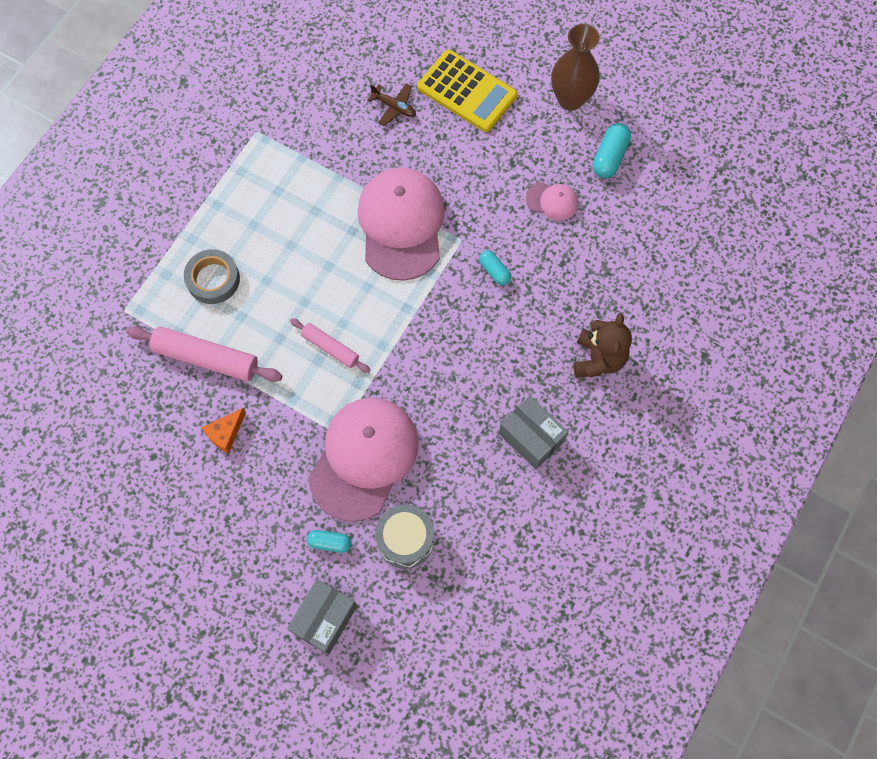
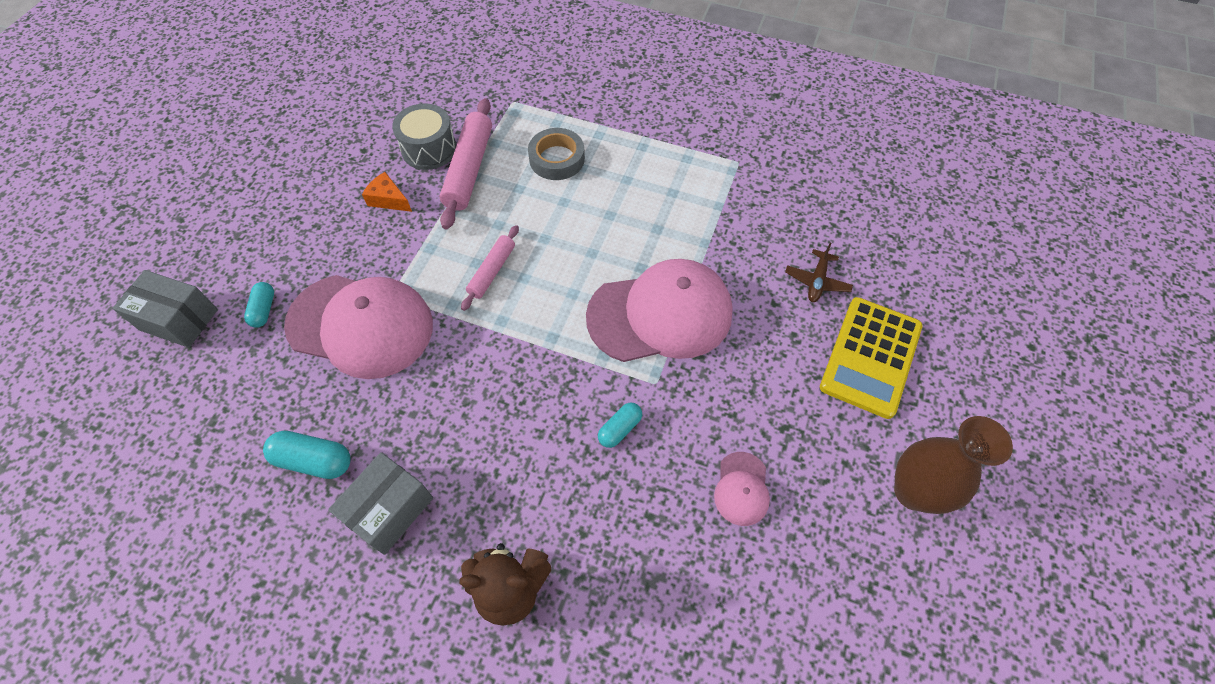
camera: 80 degrees right, 10 degrees down
grey drum [375,504,434,569] -> grey drum moved to [392,103,456,170]
turquoise capsule [593,123,631,178] -> turquoise capsule moved to [263,431,351,479]

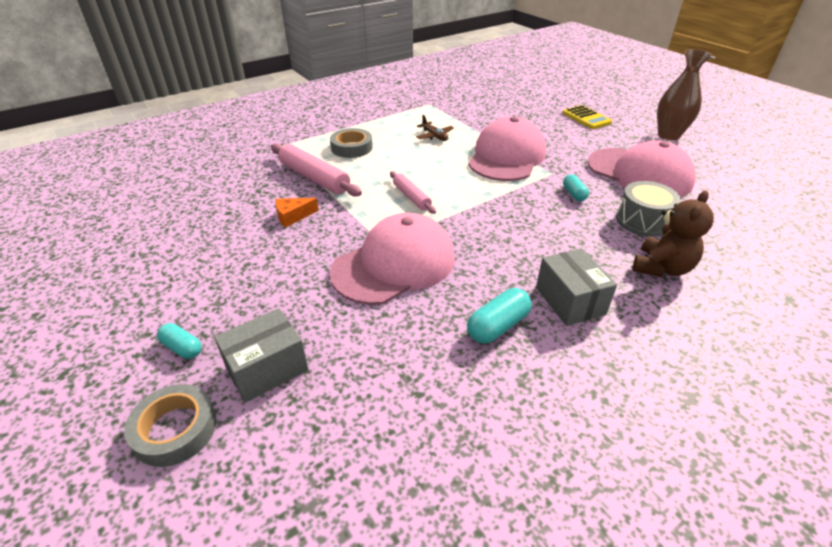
camera: 55 degrees left, 20 degrees down
turquoise capsule [244,282,274,328] -> turquoise capsule moved to [157,323,202,359]
grey drum [392,103,456,170] -> grey drum moved to [616,181,681,237]
pink cap [714,452,770,526] -> pink cap [588,140,696,197], size x2.25
brown plane [785,242,853,302] -> brown plane moved to [416,115,454,141]
yellow calculator [820,297,923,419] -> yellow calculator [562,105,612,129], size x0.66
none -> grey tape [124,384,217,467]

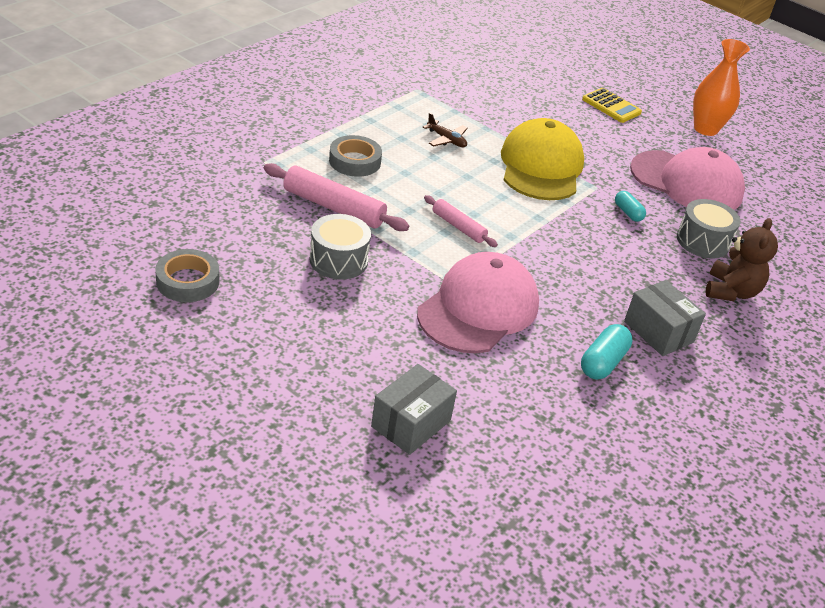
camera: 20 degrees left, 0 degrees up
grey tape [124,384,217,467] -> grey tape moved to [155,249,219,302]
turquoise capsule [157,323,202,359] -> none
orange cheese [275,198,319,228] -> grey drum [310,214,371,280]
pink cap [468,116,546,181] -> yellow cap [501,118,584,200]
brown vase [657,49,712,140] -> orange vase [693,39,750,136]

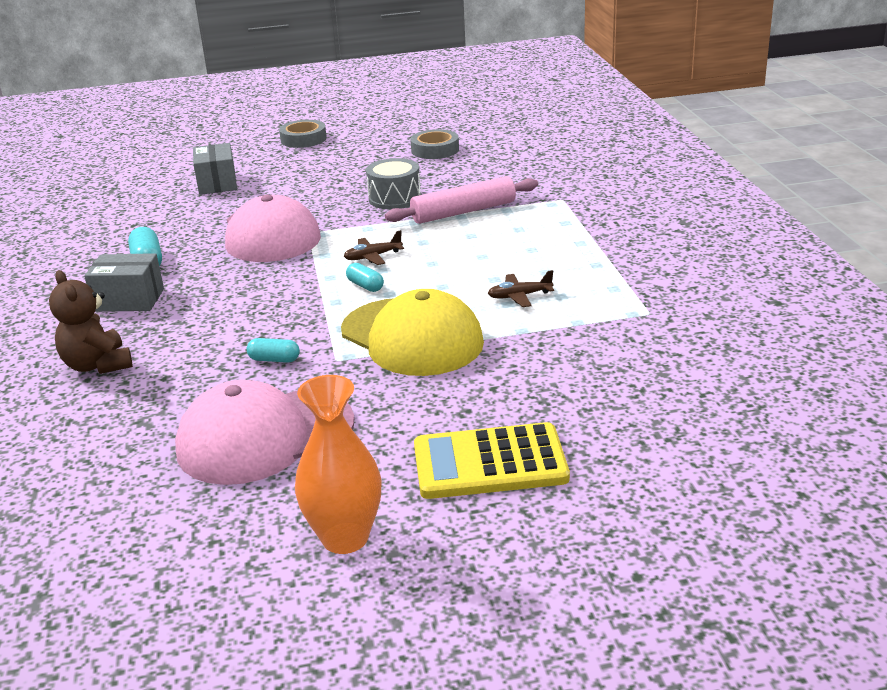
camera: 135 degrees right, 10 degrees down
grey tape [329,135,382,177] -> grey tape moved to [279,120,327,148]
pink rolling pin [424,195,498,247] -> brown plane [344,230,404,265]
yellow calculator [582,88,642,123] -> yellow calculator [414,422,570,499], size x1.52
grey drum [677,199,740,259] -> none
none -> turquoise capsule [346,263,384,292]

